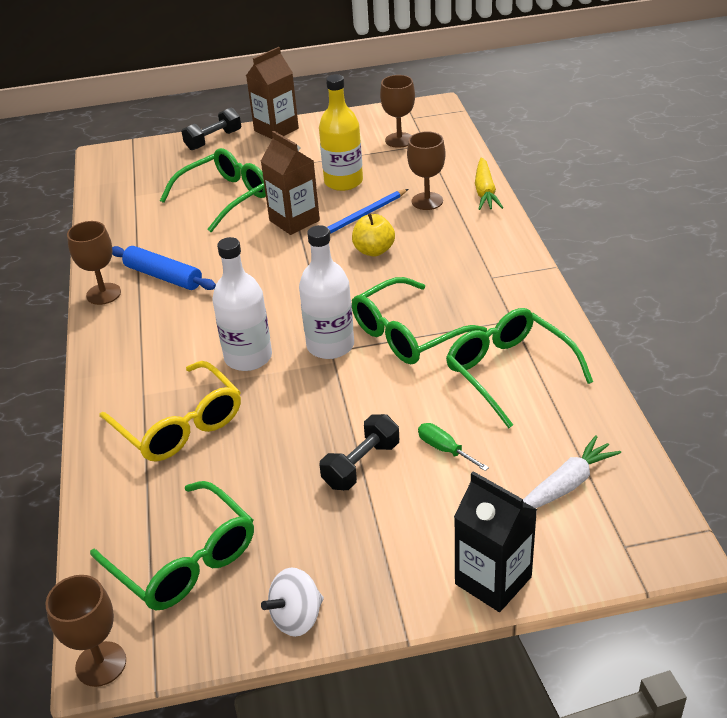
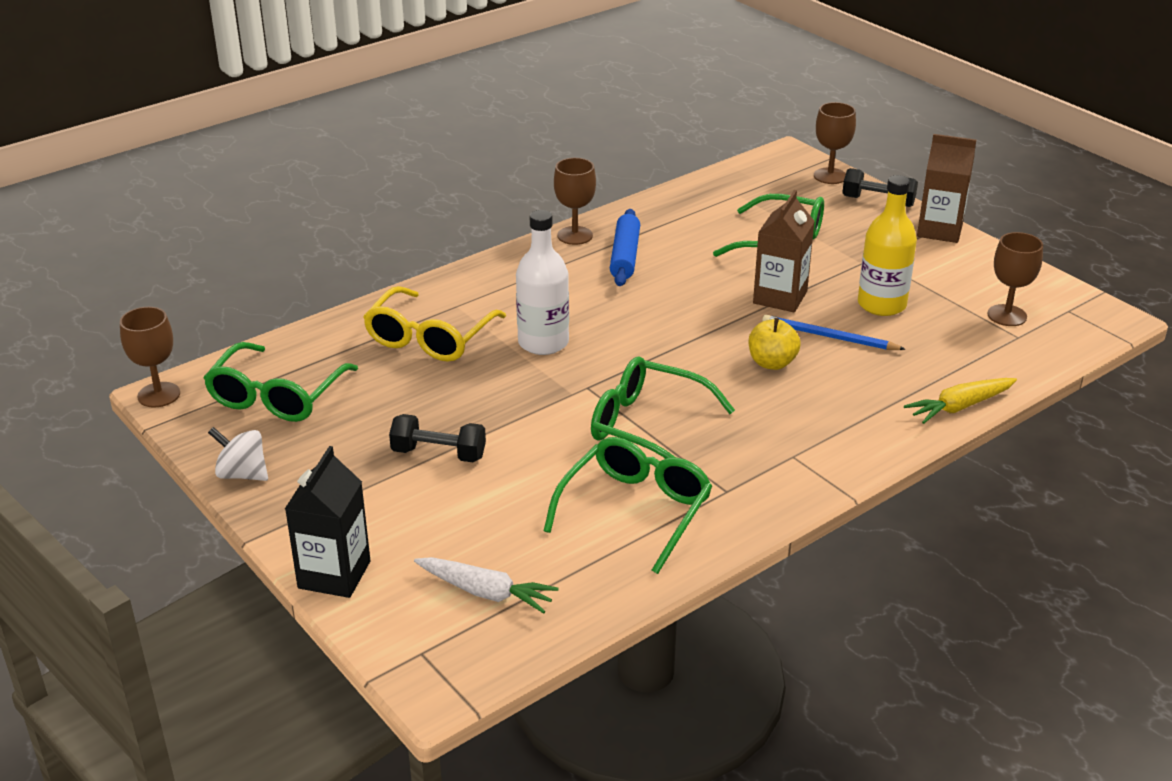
camera: 60 degrees right, 5 degrees down
white bottle [299,225,354,359] -> none
brown goblet [407,131,445,210] -> brown goblet moved to [814,102,856,184]
green screwdriver [418,423,489,471] -> none

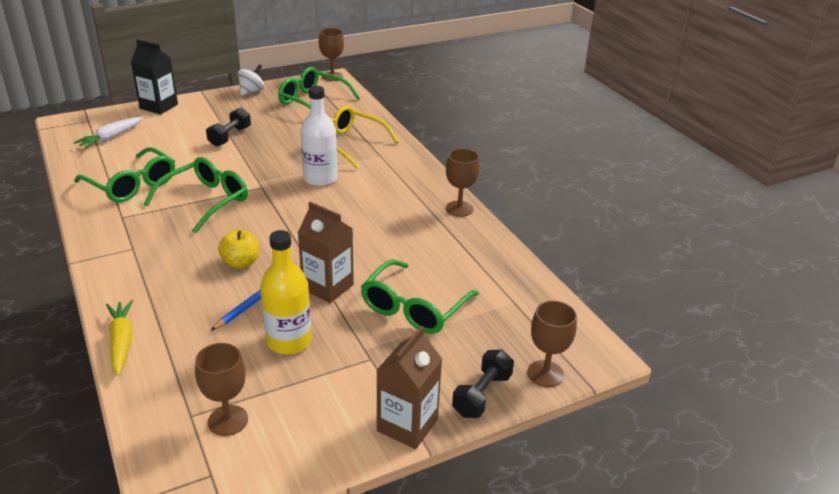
camera: 100 degrees right, 0 degrees up
blue rolling pin [610,209,640,286] -> none

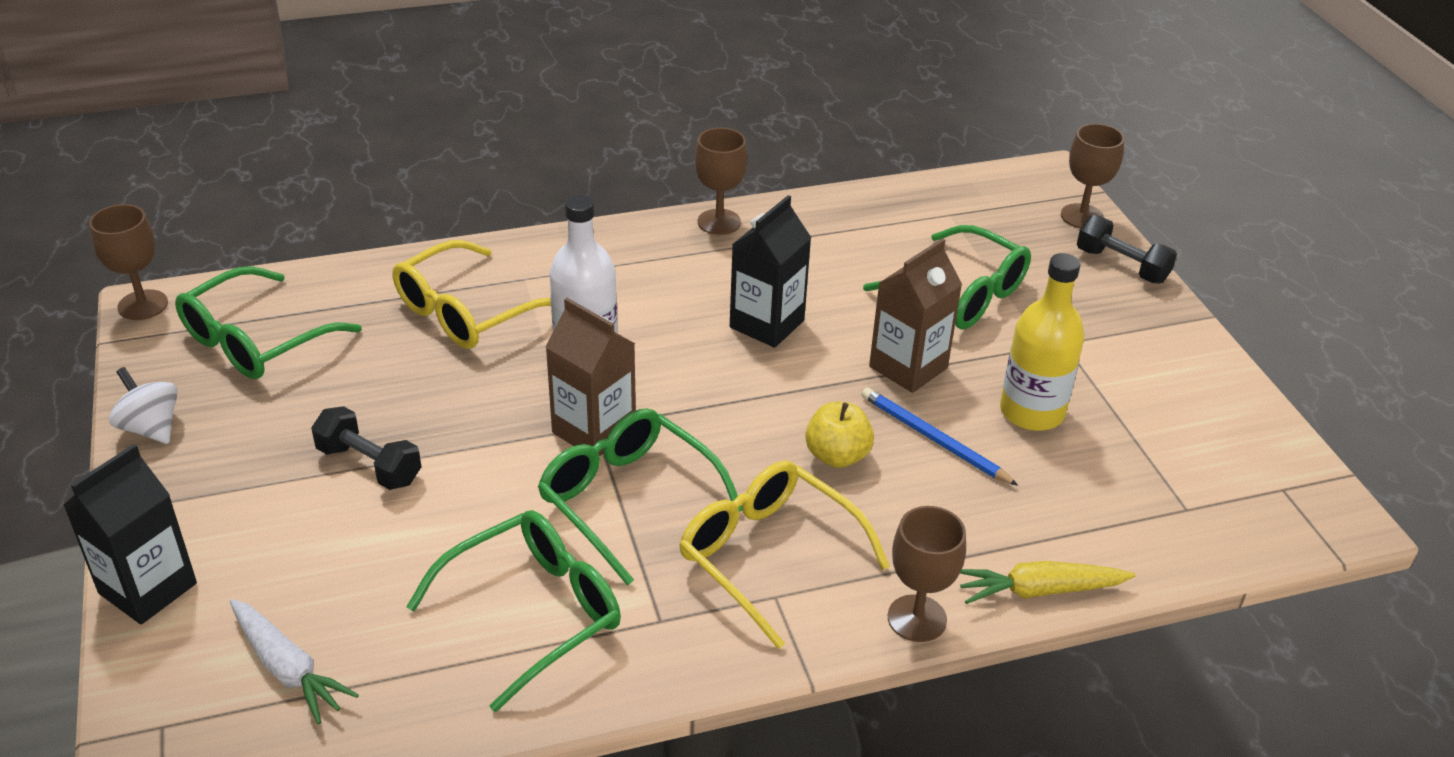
camera: 80 degrees left, 5 degrees up
brown goblet [195,343,248,436] -> brown goblet moved to [888,506,966,642]
brown carton [376,326,442,449] -> brown carton moved to [545,298,636,457]
none -> yellow glasses [679,460,890,649]
none -> black carton [730,195,811,348]

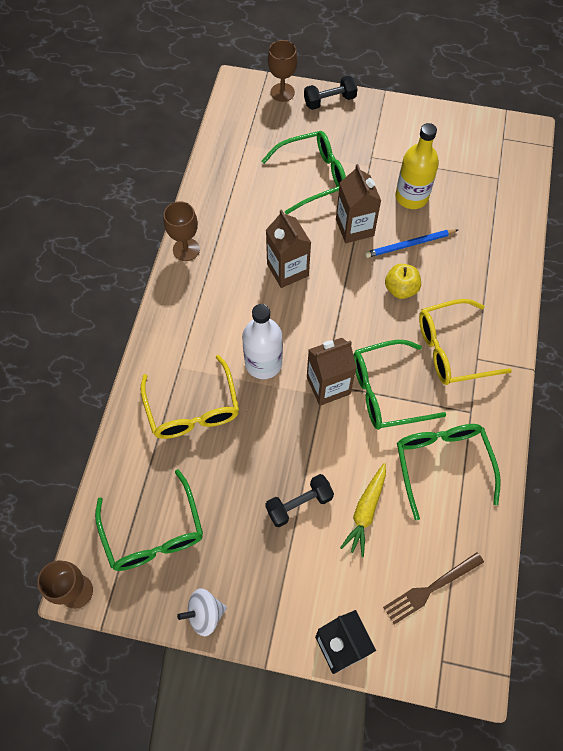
camera: 60 degrees left, 25 degrees up
white carrot [230,599,359,724] -> brown fork [383,552,484,625]
black carton [730,195,811,348] -> brown carton [266,209,311,288]
brown goblet [888,506,966,642] -> none
yellow carrot [960,561,1135,604] -> yellow carrot moved to [340,463,386,557]

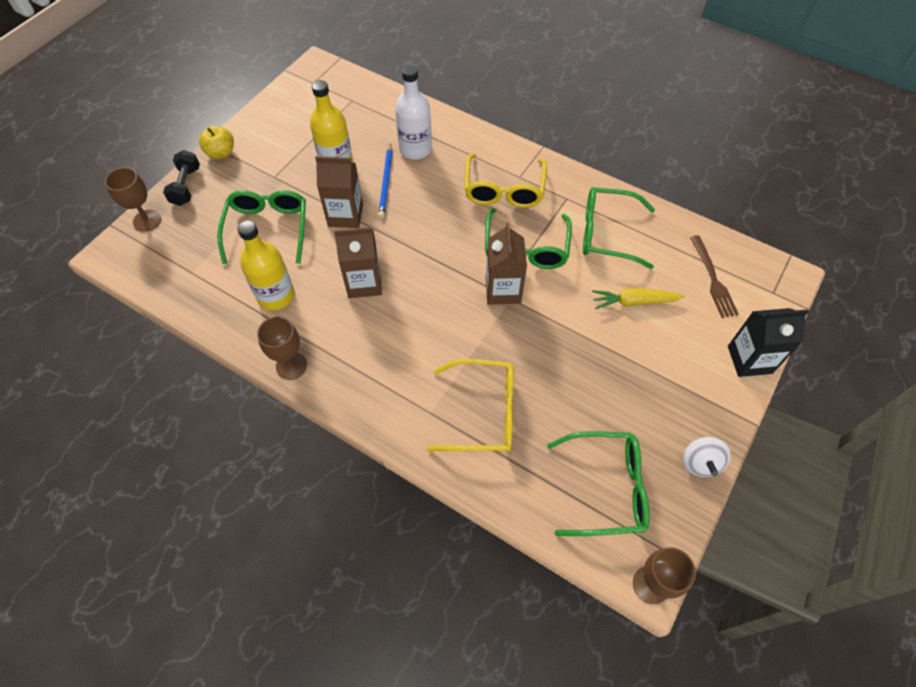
camera: 70 degrees left, 5 degrees down
white bottle [242,304,283,379] -> white bottle moved to [395,65,432,160]
black dumbbell [265,474,334,527] -> none
yellow carrot [340,463,386,557] -> yellow carrot turned 135 degrees clockwise [592,288,685,309]
yellow apple [385,264,421,299] -> yellow apple moved to [199,126,234,160]
none -> yellow bottle [237,220,295,310]

